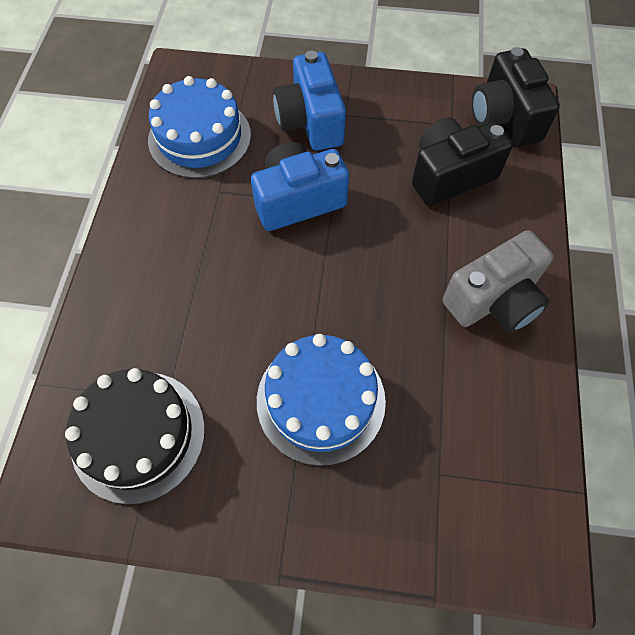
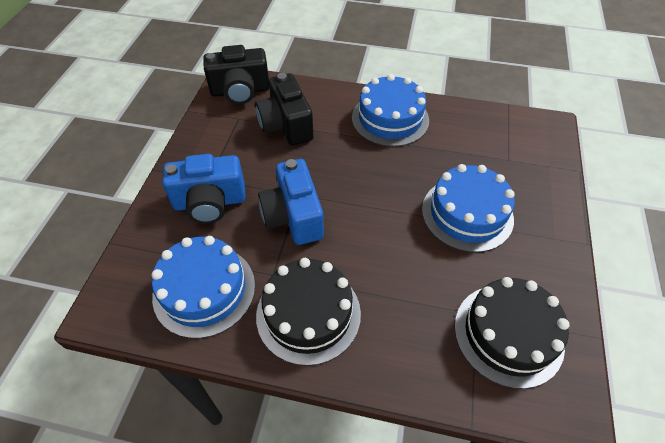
camera: 85 degrees left, 10 degrees down
grey camera [443,230,554,333] -> blue cake [352,74,429,147]
none -> black cake [256,258,361,366]

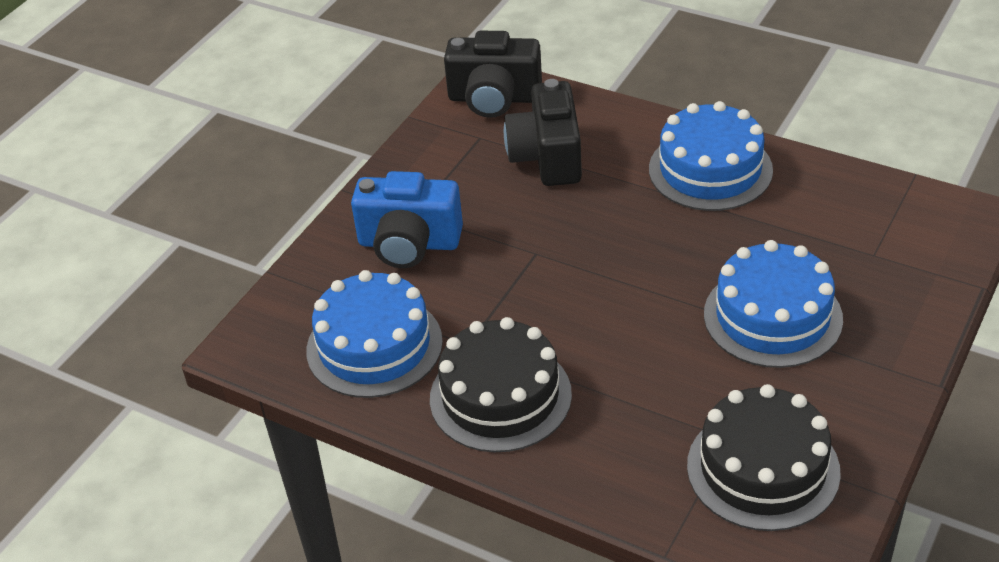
camera: 20 degrees right, 10 degrees down
blue camera [258,159,324,245] -> none

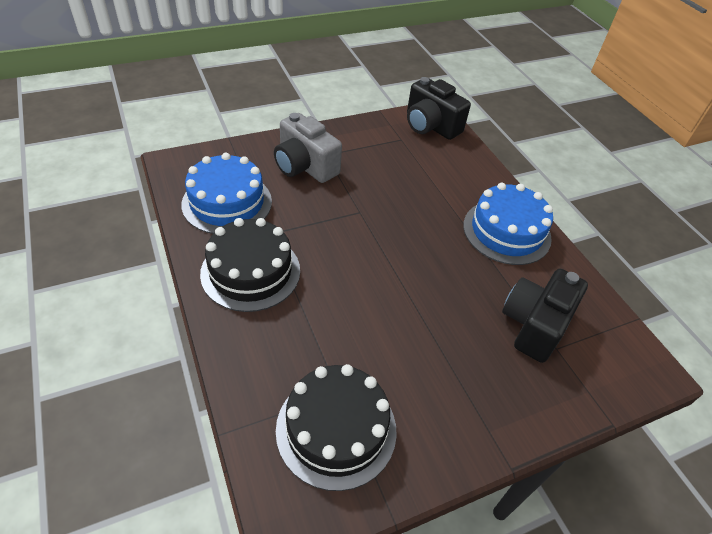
camera: 30 degrees right, 5 degrees up
blue camera [351,171,463,268] -> grey camera [274,113,342,183]
black camera [504,79,582,186] -> black camera moved to [502,269,588,363]
blue cake [704,240,843,368] -> none

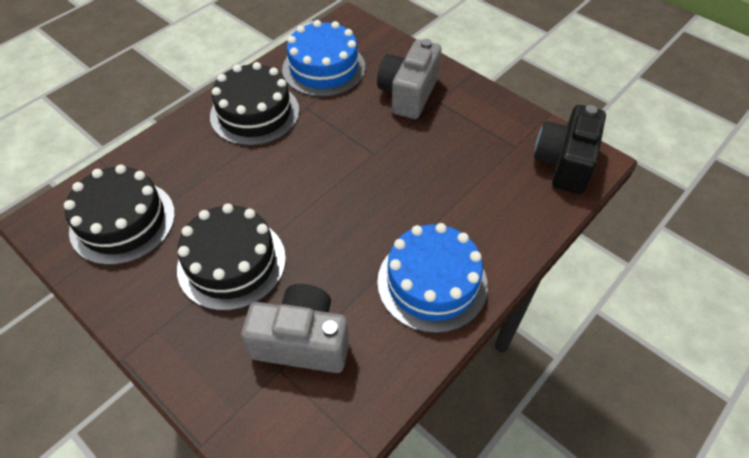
camera: 70 degrees right, 5 degrees up
black camera [502,269,588,363] -> grey camera [241,284,349,373]
none -> black cake [177,203,286,311]

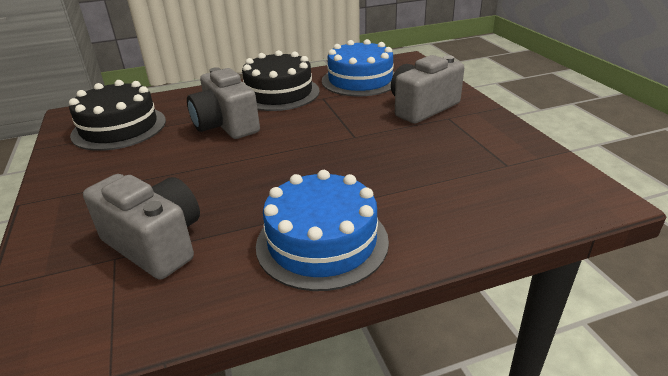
camera: 30 degrees right, 20 degrees down
black cake [177,203,286,311] -> none
black camera [534,105,606,194] -> none
none -> grey camera [187,67,260,139]

